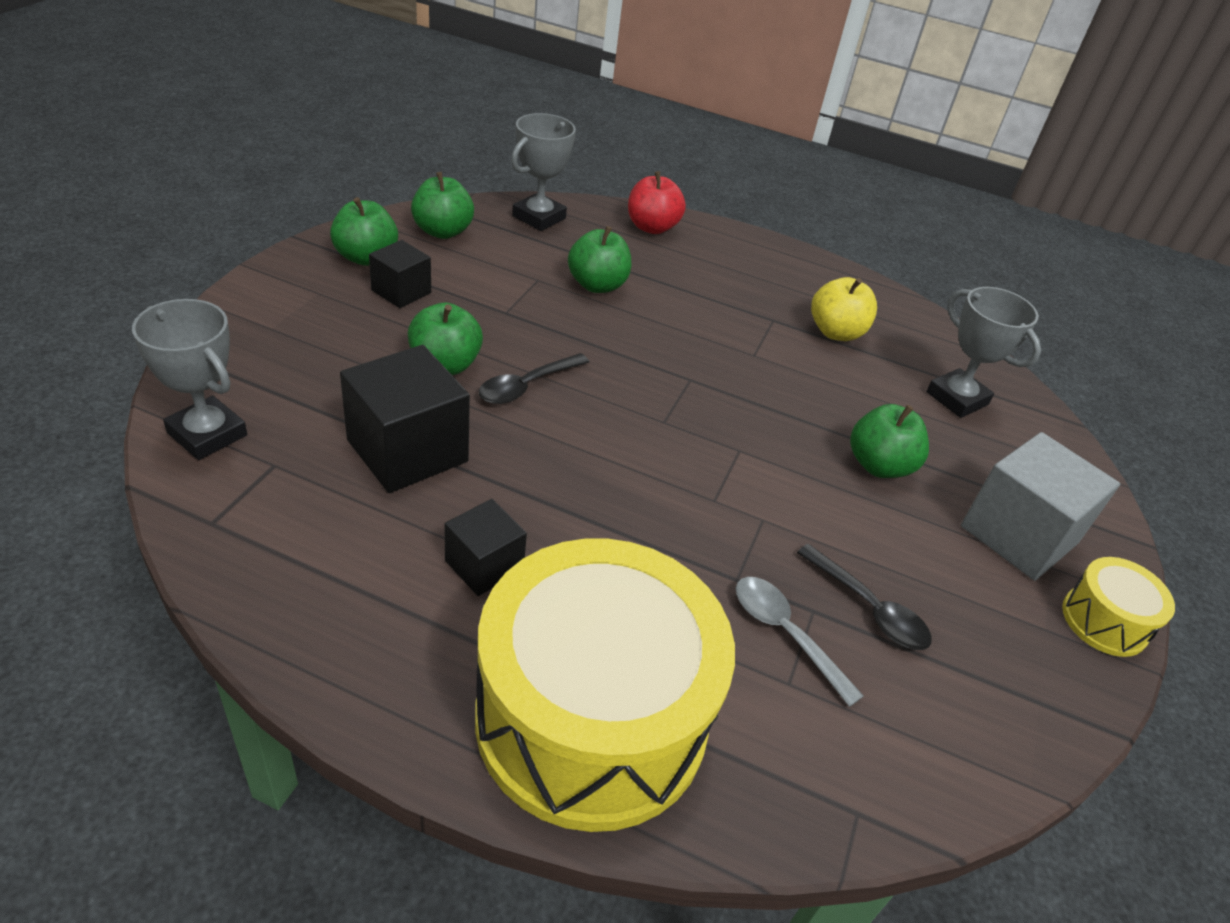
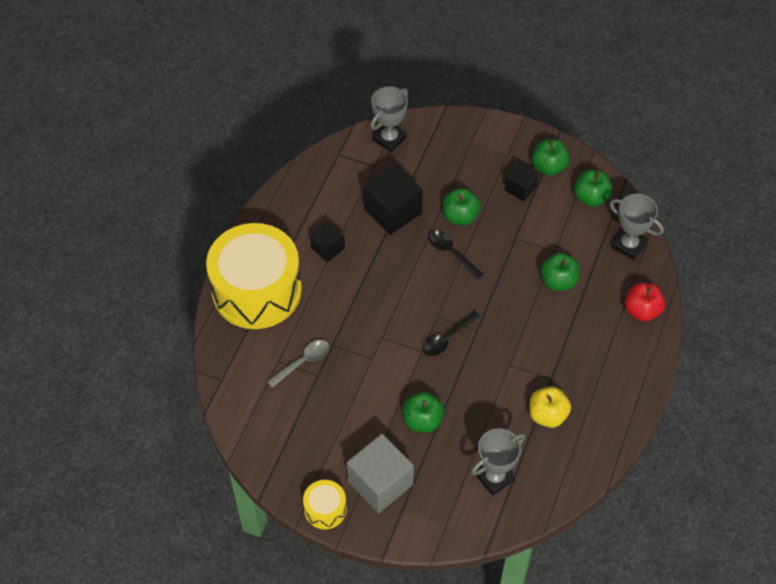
camera: 95 degrees right, 15 degrees up
black spoon [797,544,932,650] -> black spoon moved to [422,311,480,356]

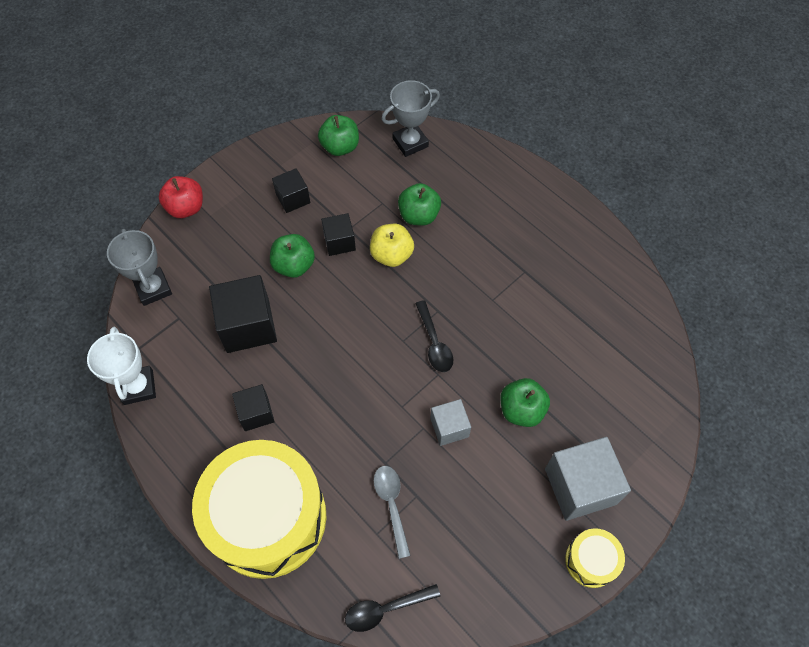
camera: 65 degrees left, 5 degrees up
black spoon [429,231,483,279] -> black spoon moved to [345,584,440,632]
grey trophy [471,428,525,496] -> none
yellow apple [529,386,571,428] -> yellow apple moved to [370,224,414,267]
green apple [532,139,570,176] -> none
red apple [625,283,665,322] -> red apple moved to [159,176,203,218]
none -> white trophy [87,327,156,405]
none -> black cube [321,213,356,256]
none -> grey cube [430,399,471,446]

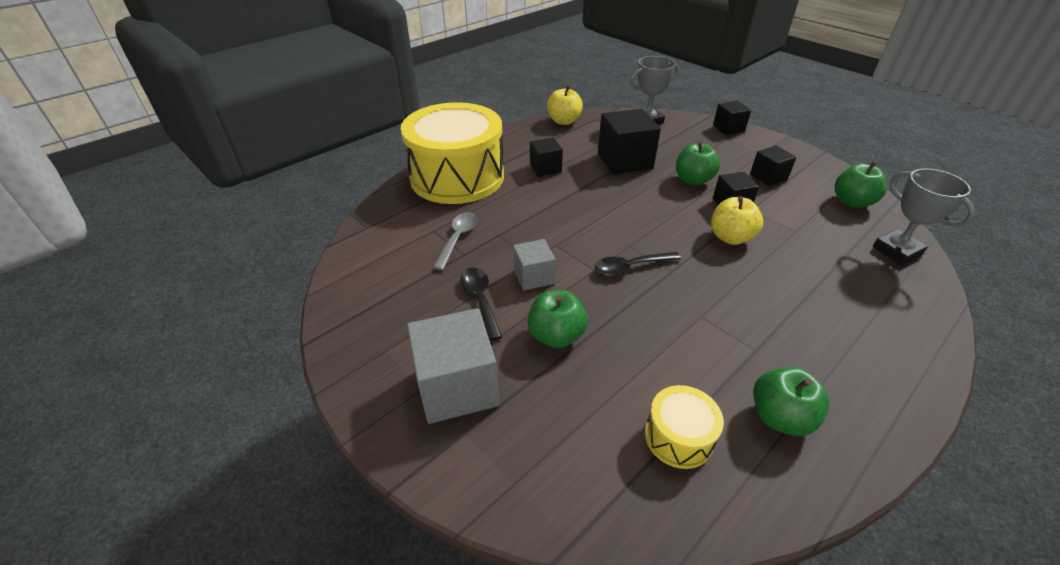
camera: 90 degrees right, 20 degrees down
white trophy [87,327,156,405] -> yellow apple [547,85,583,125]
red apple [159,176,203,218] -> black cube [713,101,751,135]
black spoon [345,584,440,632] -> black spoon moved to [460,267,502,341]
grey spoon [374,466,411,559] -> grey spoon turned 60 degrees counterclockwise [433,212,477,270]
green apple [398,183,441,226] -> green apple moved to [753,367,830,436]
yellow drum [565,528,625,588] -> yellow drum moved to [645,385,724,469]

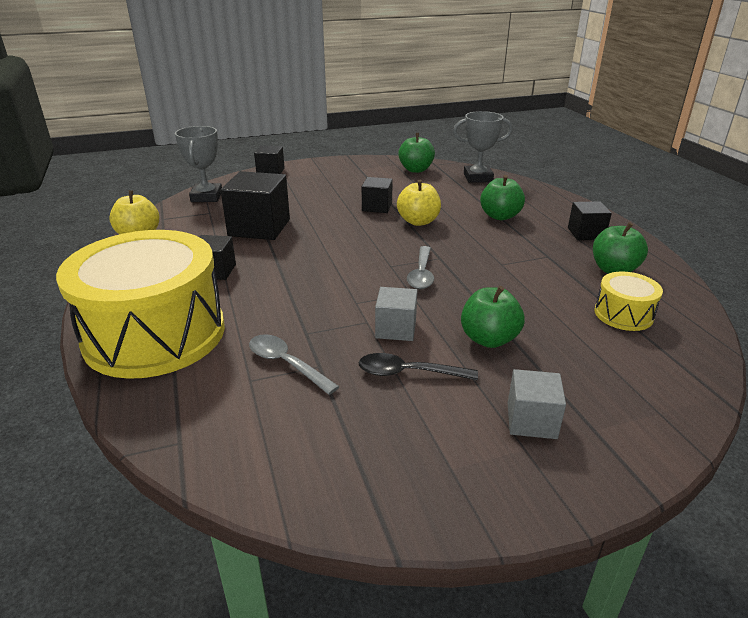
camera: 65 degrees left, 10 degrees down
grey cube [407,308,499,424] -> grey cube [508,369,566,439], size x0.58
black spoon [595,252,681,276] -> grey spoon [407,246,434,289]
green apple [676,141,720,185] -> green apple moved to [480,175,525,220]
black cube [750,145,797,186] -> black cube moved to [568,201,612,240]

